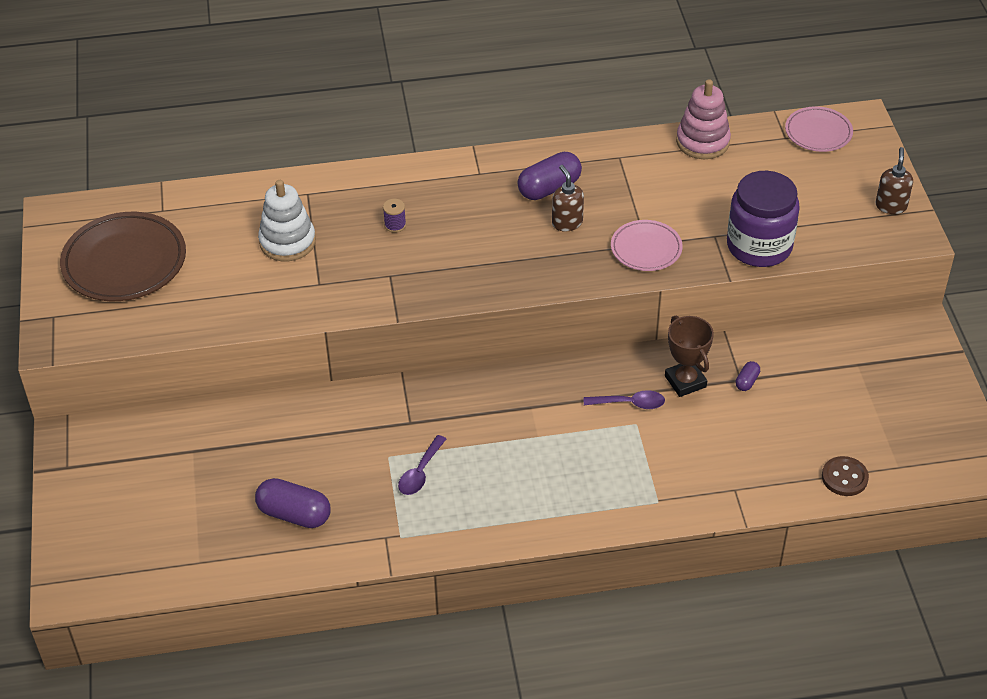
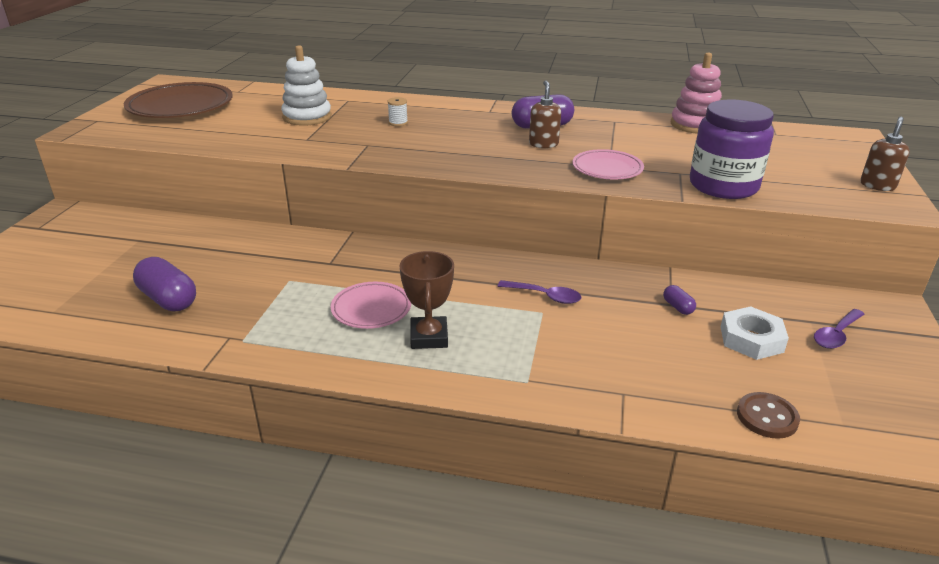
camera: 20 degrees right, 15 degrees down
purple spool [383,199,406,233] -> white spool [387,97,408,126]
purple spoon [398,435,446,495] -> purple spoon moved to [814,309,865,349]
brown trophy [665,316,714,397] -> brown trophy moved to [400,251,454,349]
purple capsule [735,361,760,391] -> purple capsule turned 75 degrees counterclockwise [663,285,696,315]
pink plate [785,106,853,152] -> pink plate moved to [331,282,411,329]
none -> white nut [721,306,789,360]

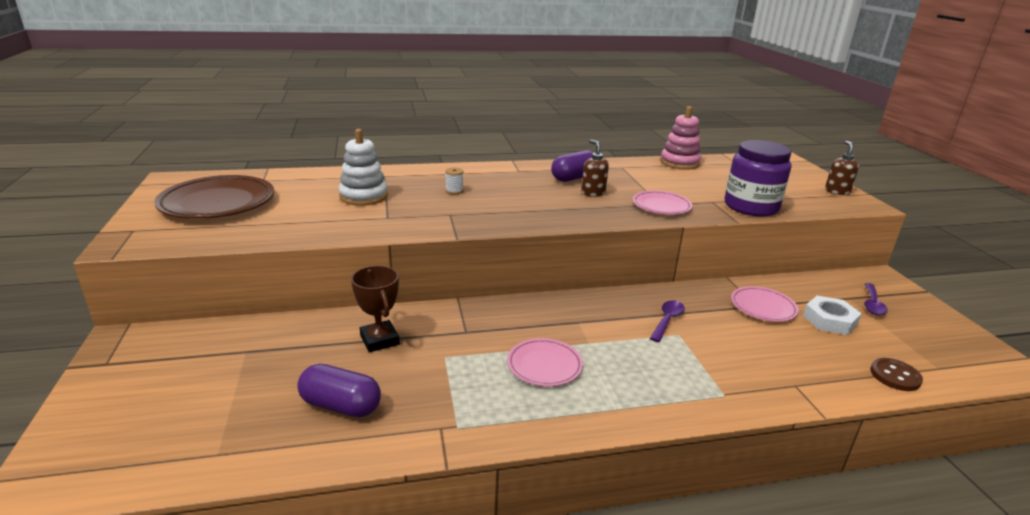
camera: 25 degrees left, 5 degrees down
brown trophy [400,251,454,349] -> brown trophy moved to [351,266,400,352]
purple spoon [498,280,581,304] -> purple spoon turned 60 degrees counterclockwise [650,300,685,342]
purple capsule [663,285,696,315] -> pink plate [731,286,799,322]

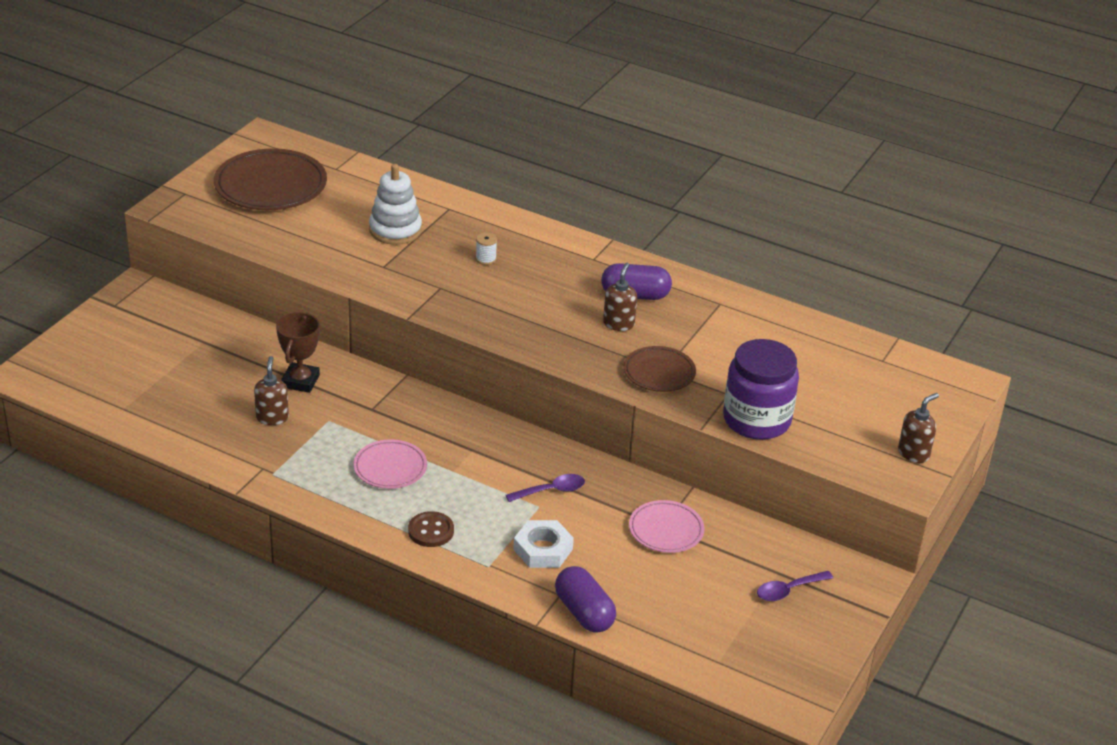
camera: 40 degrees right, 10 degrees up
purple capsule [297,364,381,417] -> purple capsule moved to [555,566,616,632]
pink plate [633,190,693,215] -> brown plate [624,346,696,392]
pink stacking toy [660,106,701,170] -> none
white nut [803,296,862,335] -> white nut moved to [513,520,574,568]
brown button [870,358,923,391] -> brown button moved to [408,511,454,547]
none -> brown soap dispenser [254,356,289,425]

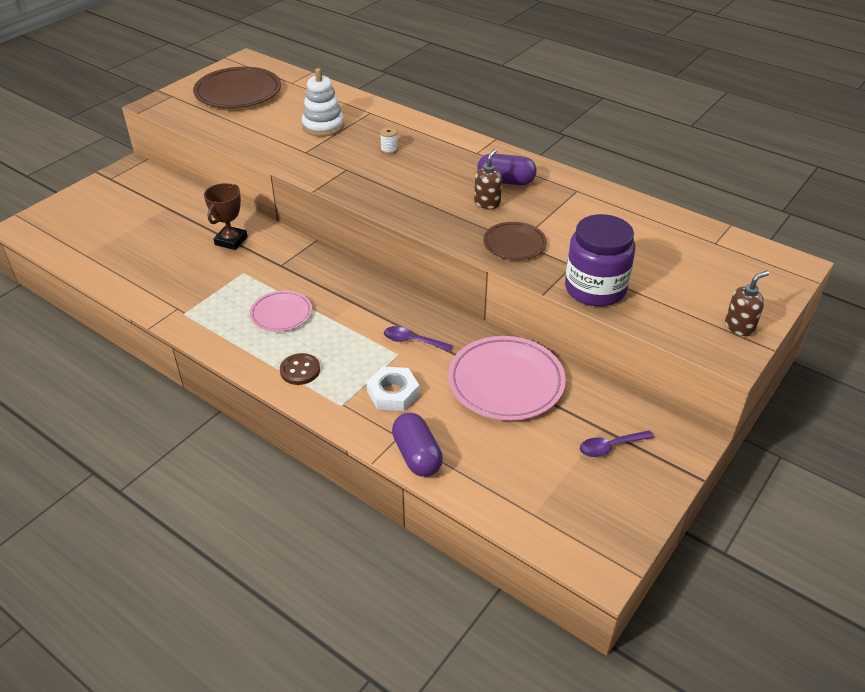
camera: 10 degrees right, 5 degrees up
brown soap dispenser [254,356,289,425] -> none
purple spoon [506,474,585,502] -> purple spoon turned 150 degrees counterclockwise [384,326,453,351]
pink plate [629,500,705,553] -> pink plate [448,336,566,421], size x1.73

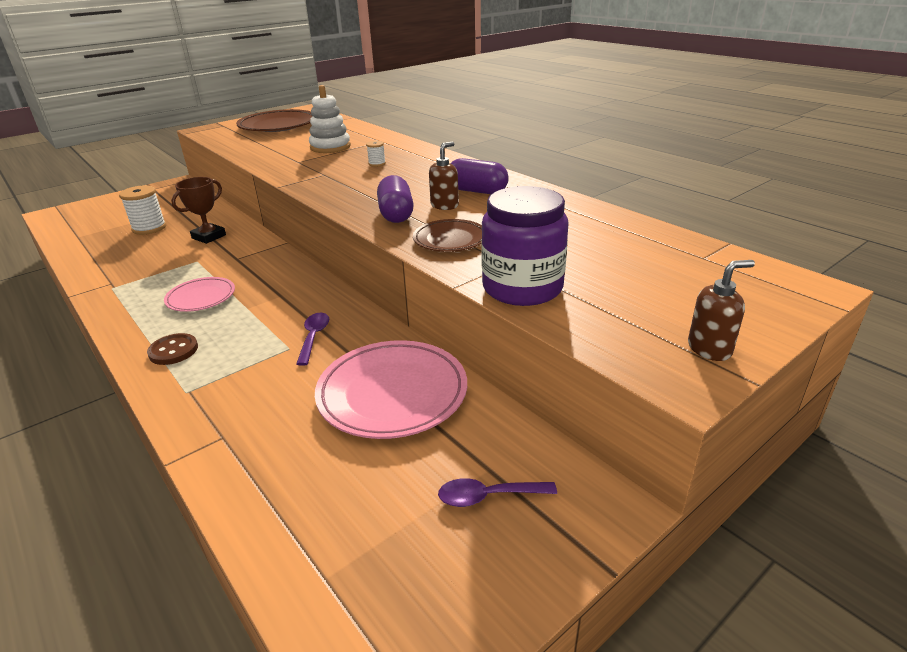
camera: 15 degrees right, 10 degrees down
white nut [366,366,420,411] -> none
purple spoon [384,326,453,351] -> purple spoon turned 60 degrees clockwise [296,313,329,366]
purple capsule [392,413,443,477] -> purple capsule moved to [377,175,414,223]
none -> white spool [119,185,166,235]

